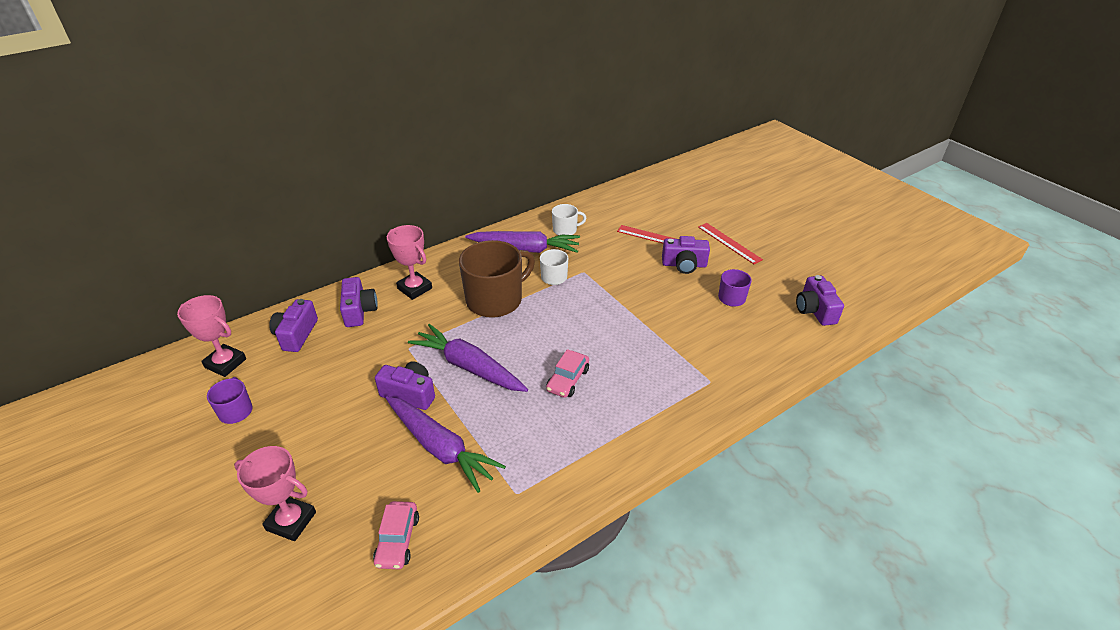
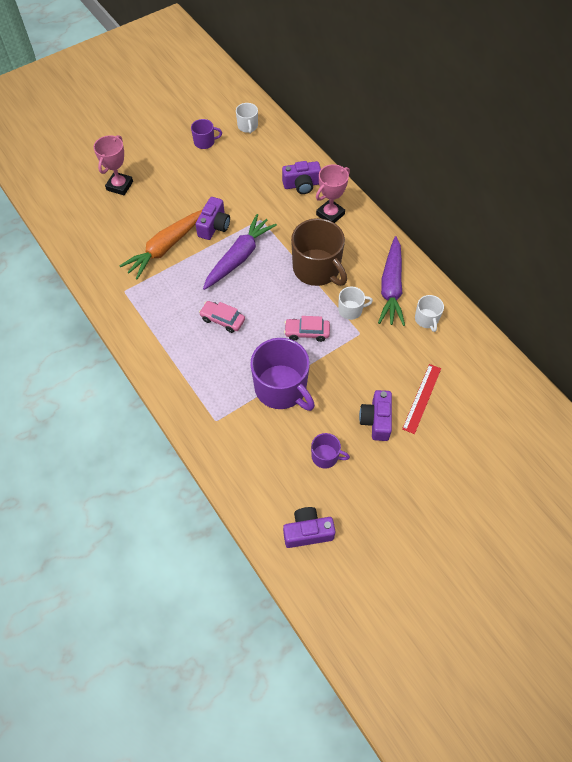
camera: 90 degrees right, 20 degrees up
pink trophy [177,295,246,377] -> white mug [236,103,258,134]
purple camera [269,299,318,352] -> none
pink car [373,501,419,569] -> pink car moved to [284,316,330,342]
purple carrot [386,396,506,493] -> orange carrot [120,209,203,280]
red ruler [698,223,763,264] -> none
none -> purple mug [250,338,315,411]

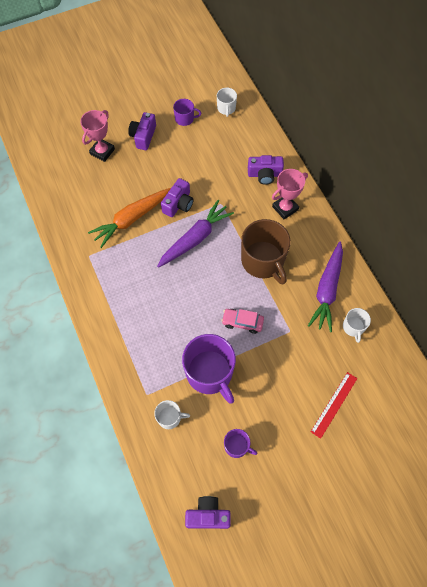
camera: 10 degrees right, 5 degrees up
pink car [199,301,245,333] -> none
white mug [338,287,373,320] -> white mug moved to [154,400,190,429]
purple camera [359,390,392,441] -> purple camera moved to [128,112,156,150]

